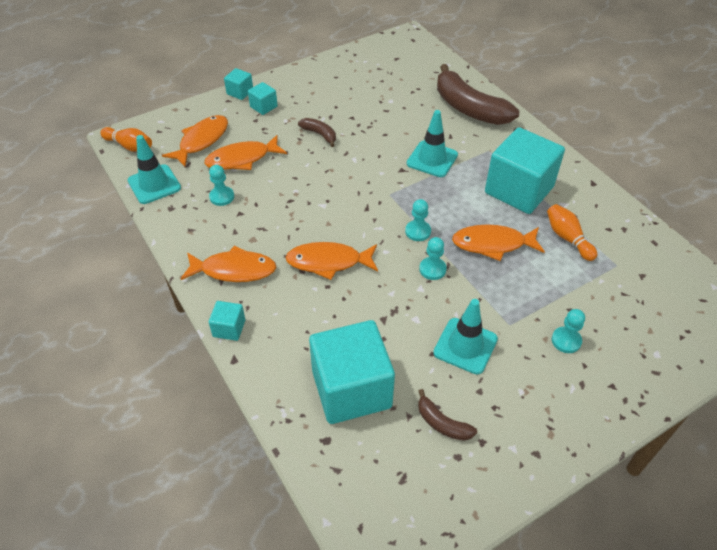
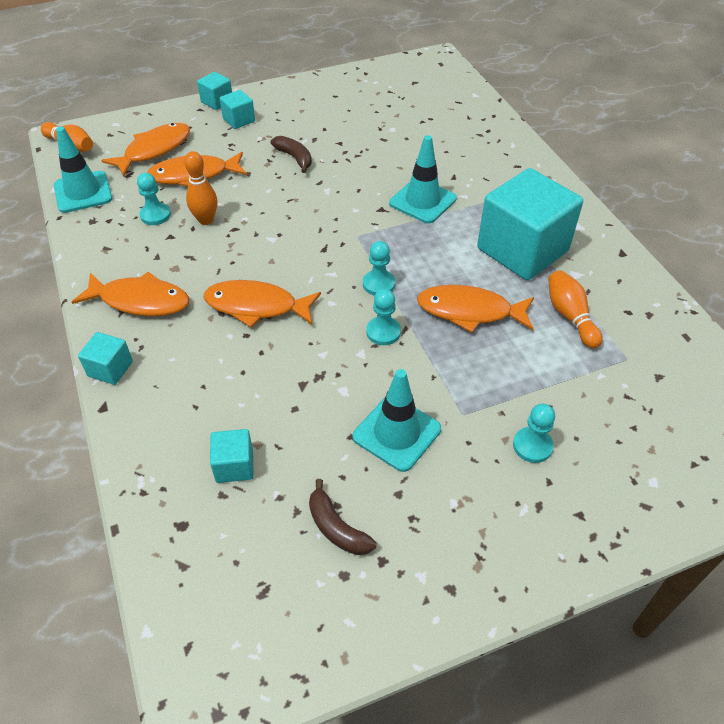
camera: 10 degrees right, 0 degrees up
turquoise cube [309,320,395,424] -> turquoise cube [210,429,254,483], size x0.44
brown banana [437,64,519,125] -> none
none -> orange bowling pin [184,151,218,225]

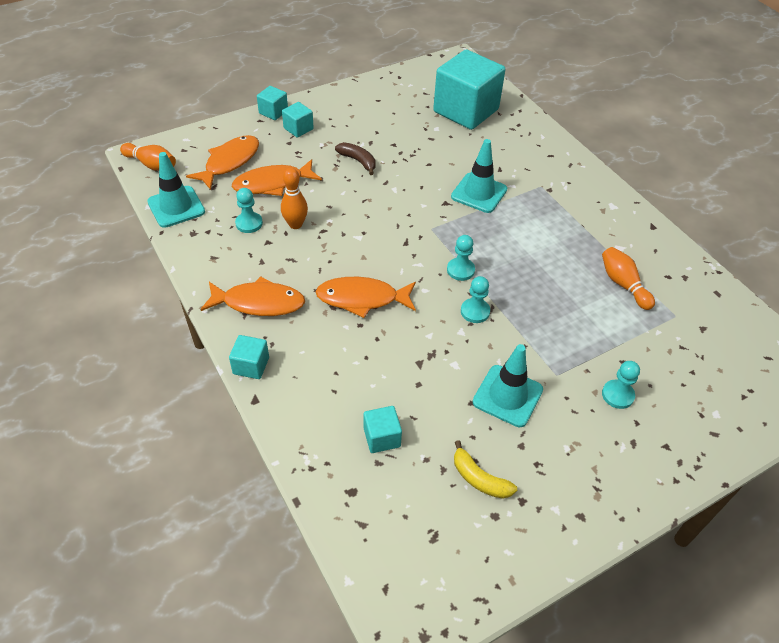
camera: 10 degrees left, 0 degrees up
brown banana [309,479,376,555] -> yellow banana [454,440,517,499]
orange fish [417,285,534,333] -> none
turquoise cube [477,168,583,280] -> turquoise cube moved to [433,50,505,130]

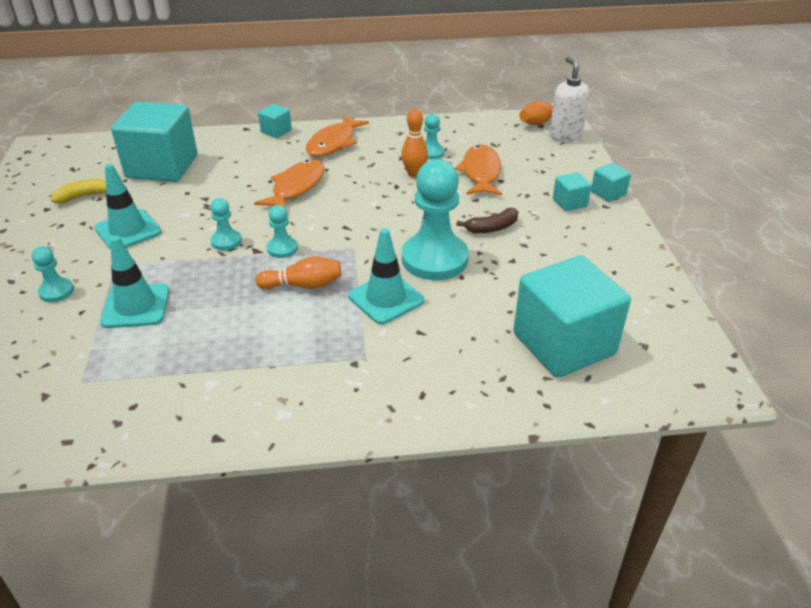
camera: 115 degrees right, 10 degrees down
turquoise traffic cone [147,152,205,228] -> turquoise traffic cone moved to [100,236,170,328]
orange fish [186,135,259,190] -> none
turquoise cube [364,406,402,453] -> turquoise cube [111,101,197,182], size x2.30
orange bowling pin [602,247,655,310] -> orange bowling pin moved to [255,256,341,289]
none -> turquoise pawn [402,159,469,280]
none -> white soap dispenser [549,57,589,142]

